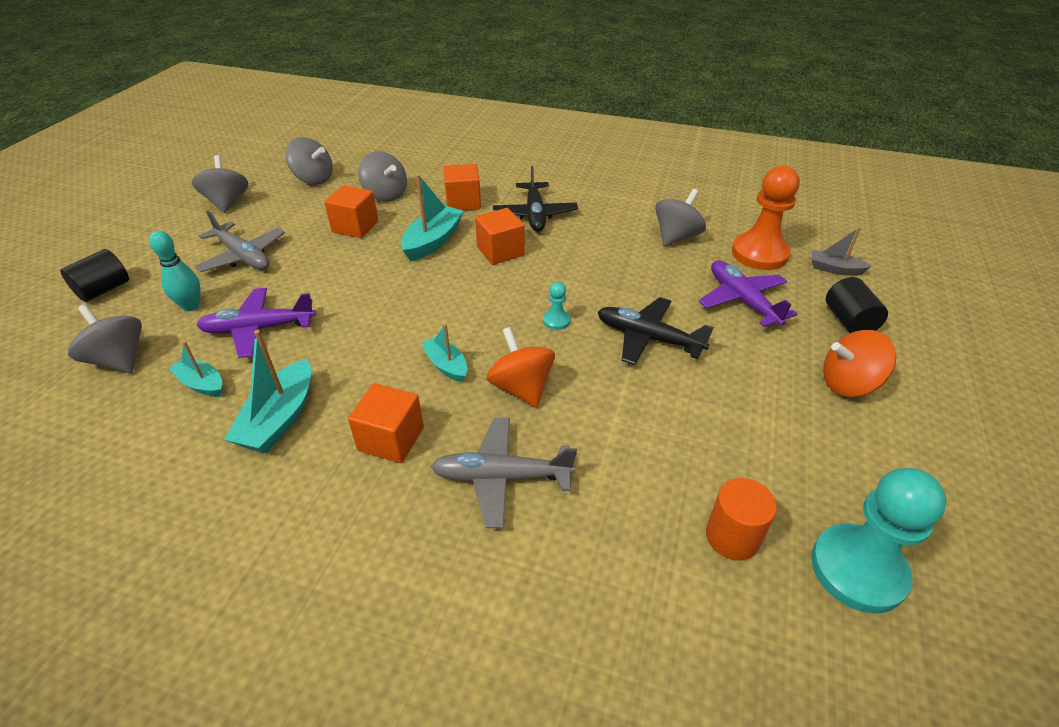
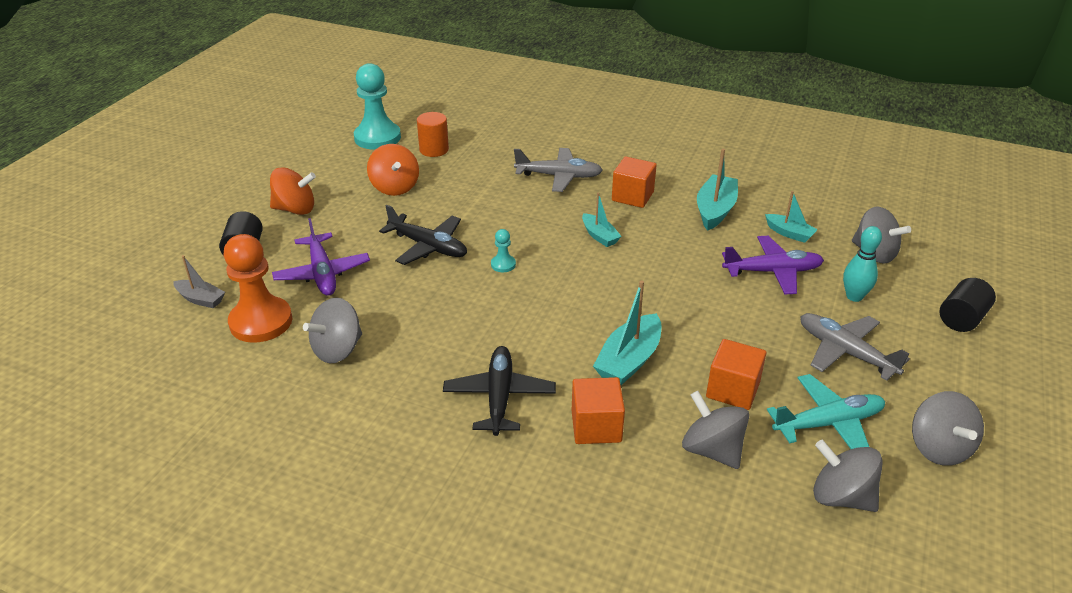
camera: 175 degrees left, 5 degrees down
orange cube [475,208,525,265] -> none
orange spinning top [486,327,555,408] -> orange spinning top moved to [367,144,419,196]
none -> turquoise plane [767,374,885,449]

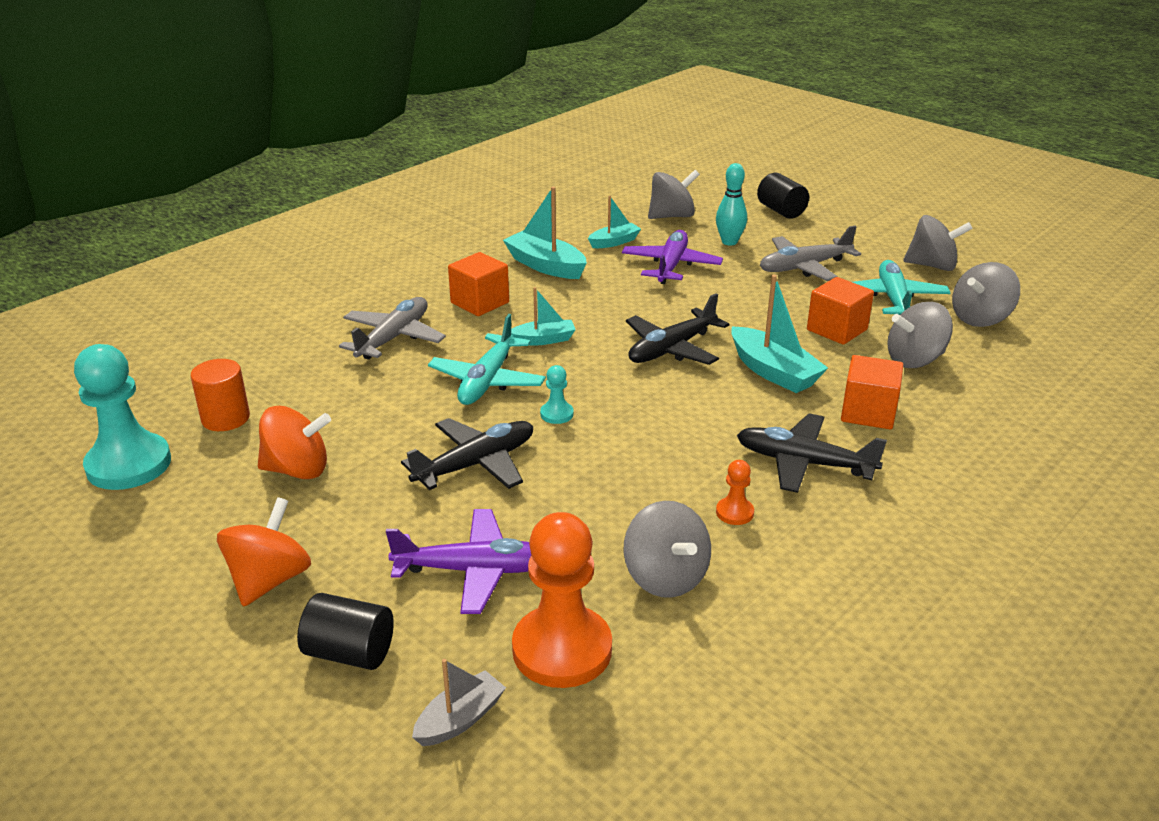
camera: 70 degrees left, 5 degrees down
none -> turquoise plane [428,314,546,405]
none -> black plane [626,293,729,365]
none -> orange pawn [716,460,754,525]

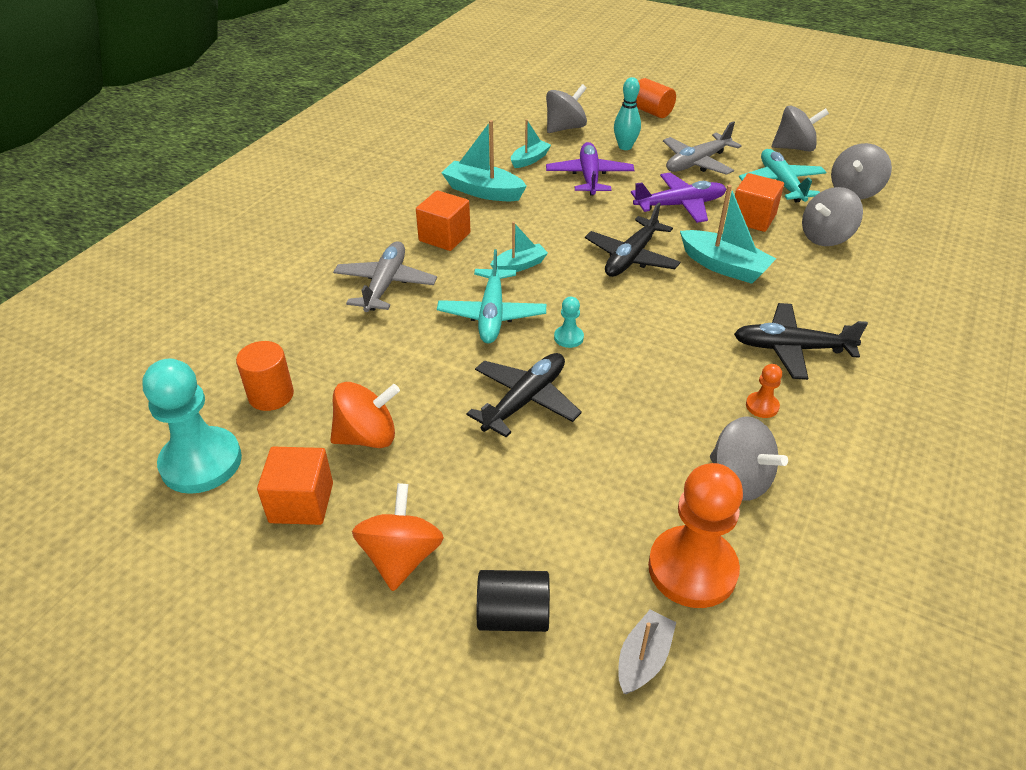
camera: 15 degrees left, 10 degrees up
purple plane [386,509,531,614] -> purple plane moved to [631,172,726,223]
black cylinder [757,173,809,219] -> orange cylinder [636,78,676,118]
orange cube [841,355,903,429] -> orange cube moved to [257,447,333,525]

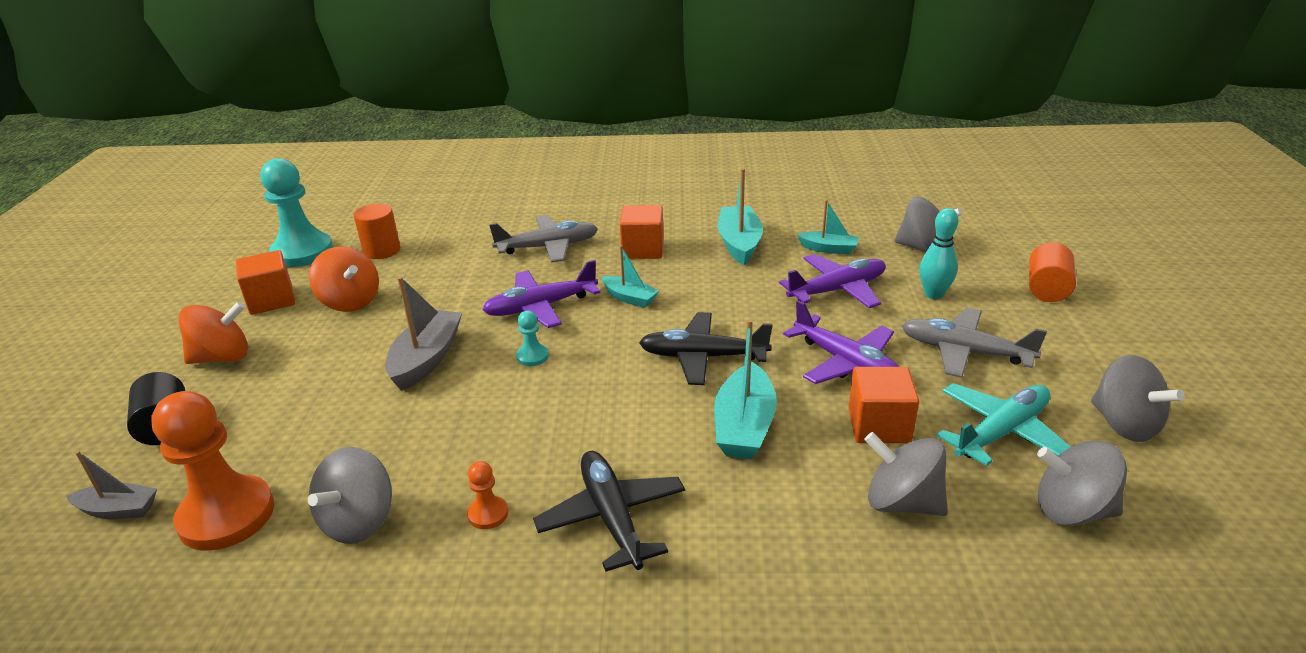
camera: 65 degrees right, 10 degrees down
turquoise plane [437,249,546,343] -> purple plane [482,260,601,328]
black plane [467,353,582,438] -> grey boat [385,276,462,391]

